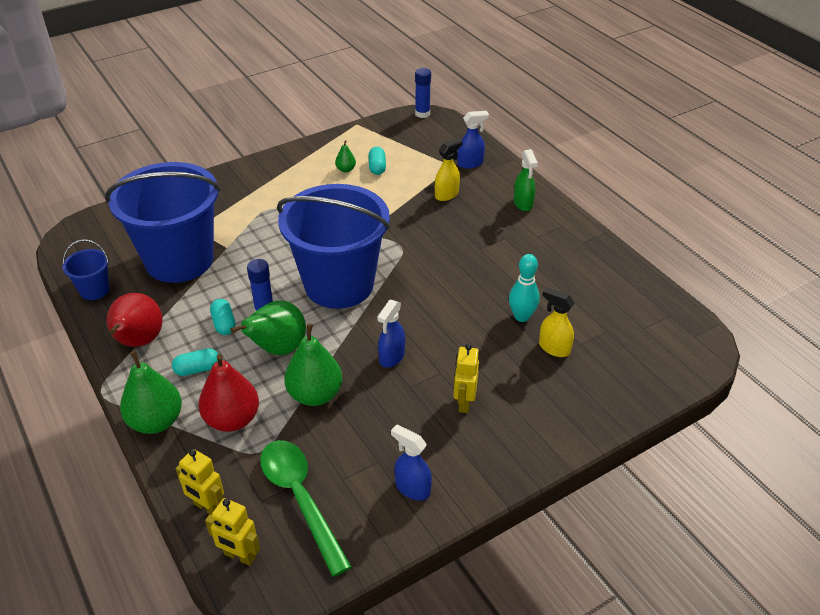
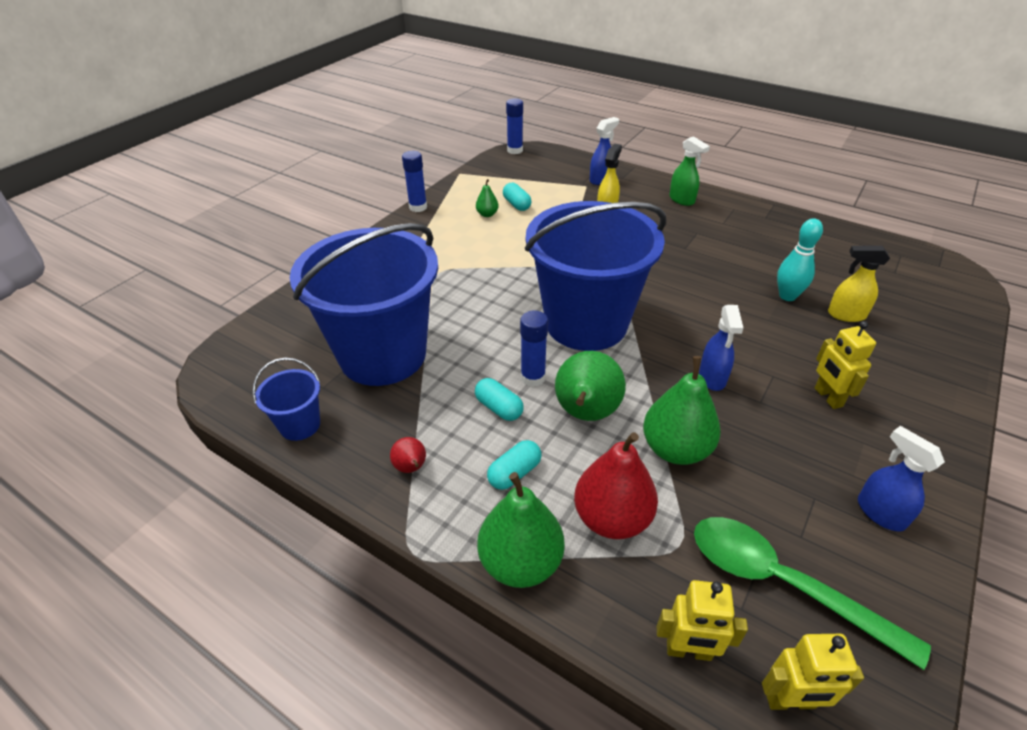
camera: 25 degrees left, 0 degrees up
red pear [107,293,163,347] -> red pear [390,437,426,473], size x0.48
blue spray bottle [391,425,432,501] -> blue spray bottle turned 45 degrees clockwise [858,426,945,532]
none -> blue glue stick [402,151,427,212]

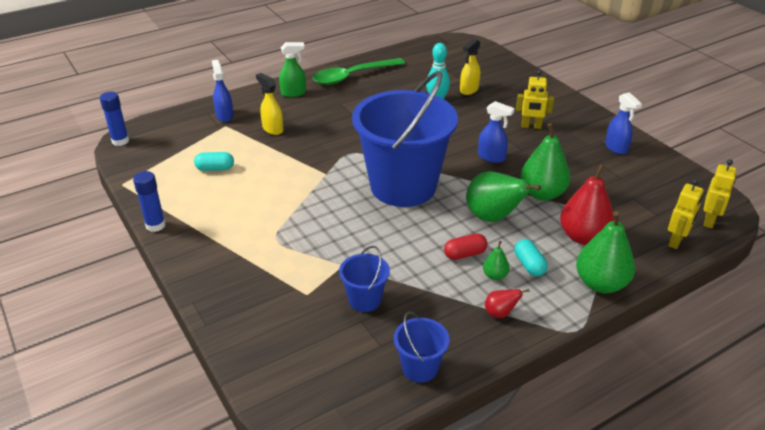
camera: 65 degrees left, 5 degrees down
blue bucket [290,223,438,386] -> blue bucket [339,246,390,312], size x0.41
turquoise capsule [475,378,524,421] -> red capsule [444,233,487,260]
green pear [476,179,499,217] -> green pear moved to [483,241,510,280]
blue glue stick [520,310,548,387] -> none
green spoon [694,517,931,670] -> green spoon moved to [313,58,405,85]
blue spray bottle [858,426,945,532] -> blue spray bottle turned 105 degrees counterclockwise [605,92,642,155]

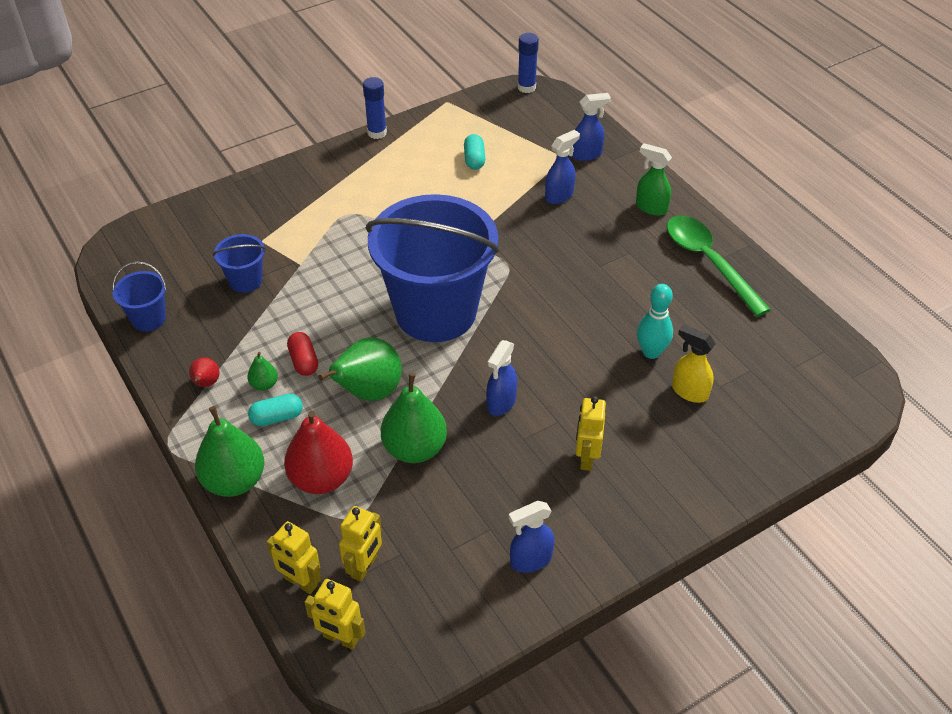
camera: 90 degrees right, 10 degrees up
yellow spray bottle [256,73,283,135] -> blue spray bottle [545,130,580,204]
green spray bottle [279,42,306,97] -> green spray bottle turned 135 degrees clockwise [636,143,672,216]
none -> yellow robot [339,506,382,582]

